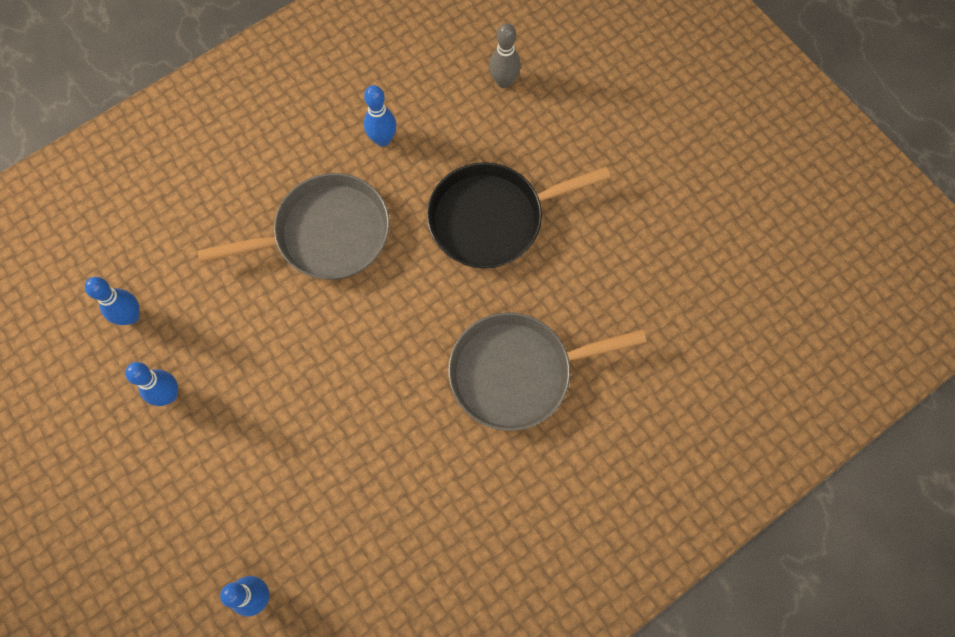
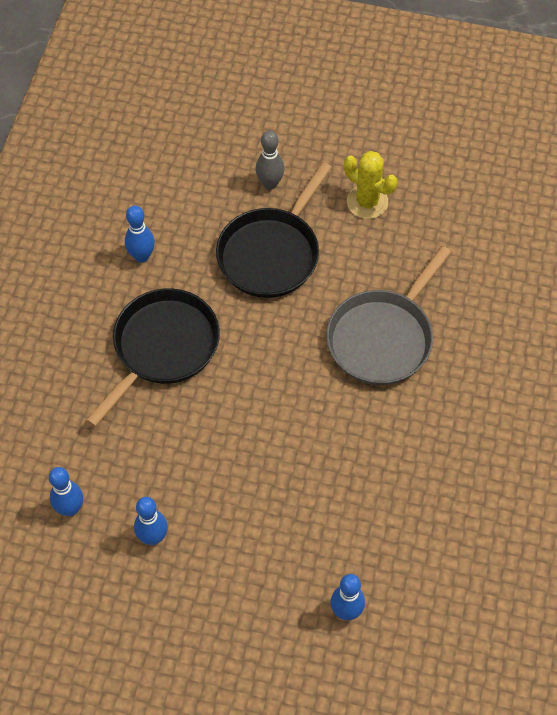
camera: 40 degrees left, 10 degrees down
grey pan [197,173,390,280] -> black pan [86,288,220,427]
grey bowling pin [489,23,521,89] -> grey bowling pin moved to [255,131,284,190]
none -> yellow cactus [344,151,398,219]

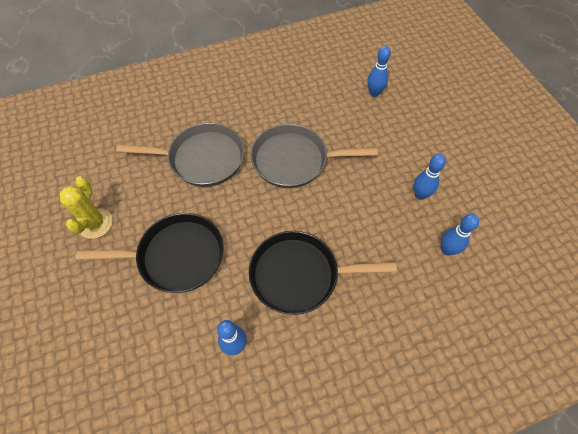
camera: 125 degrees left, 0 degrees up
grey bowling pin [255,131,284,190] -> none
none -> grey pan [251,124,378,188]

